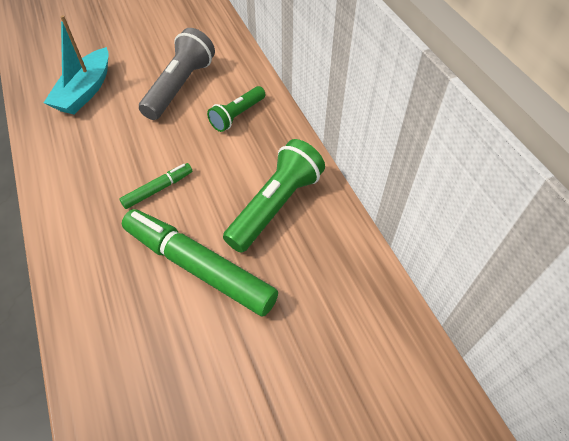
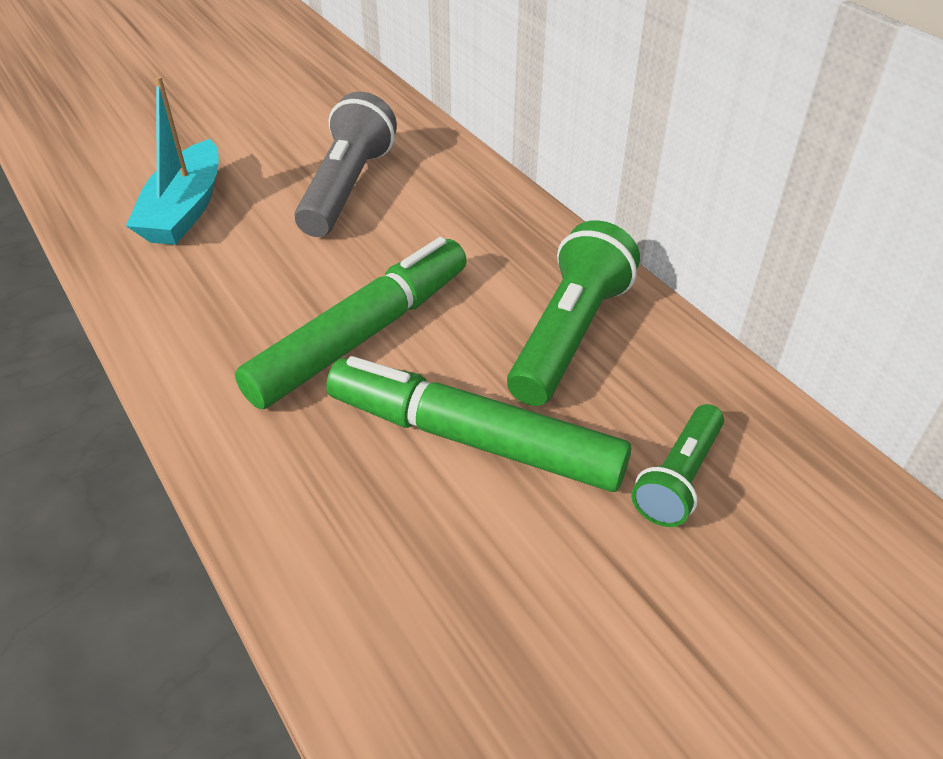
camera: 10 degrees left, 10 degrees down
green marker [119,163,192,209] -> green marker [235,237,467,409], size x2.07
green flashlight [207,86,265,132] -> green flashlight moved to [631,404,724,527]

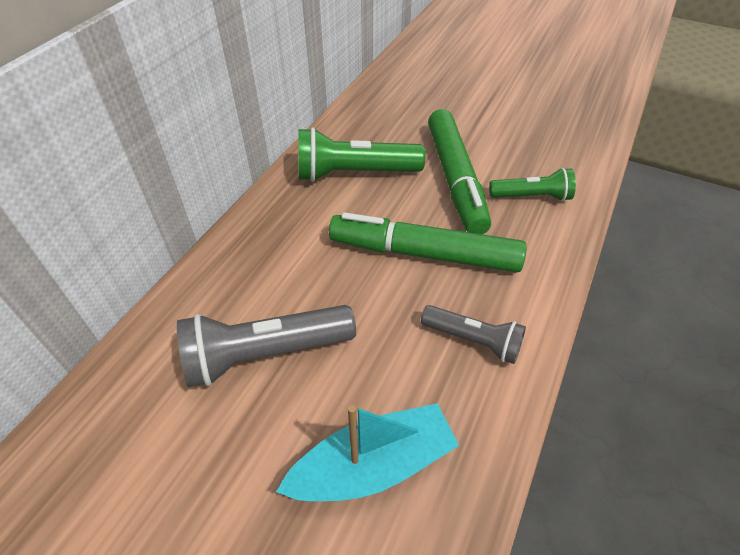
camera: 120 degrees left, 5 degrees up
green flashlight [631,404,724,527] -> green flashlight moved to [489,168,576,201]
none -> grey flashlight [421,305,526,364]

